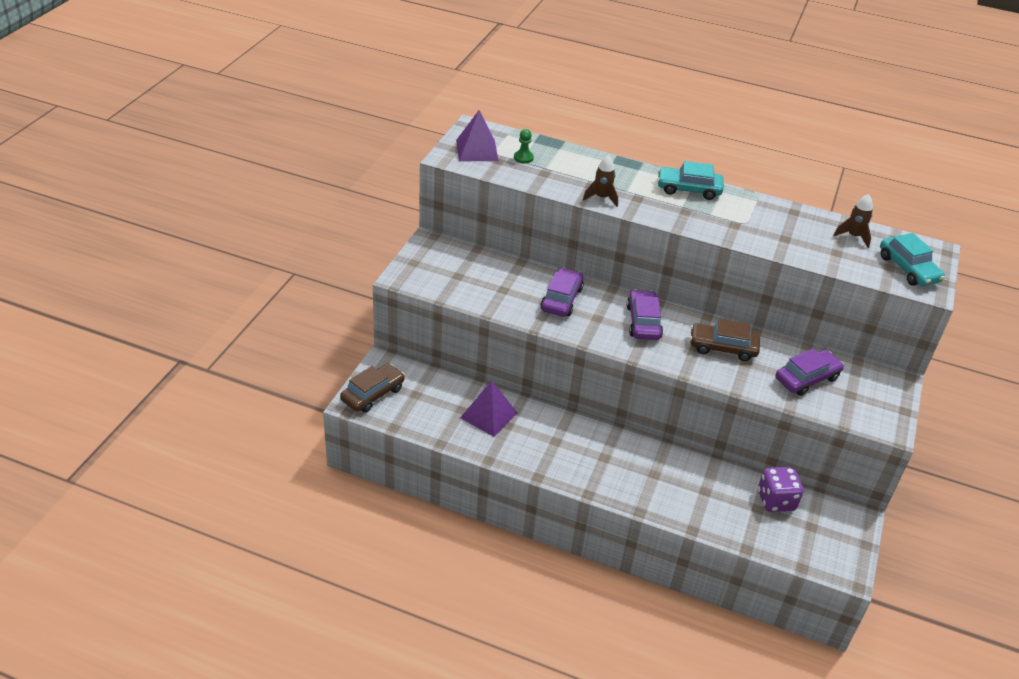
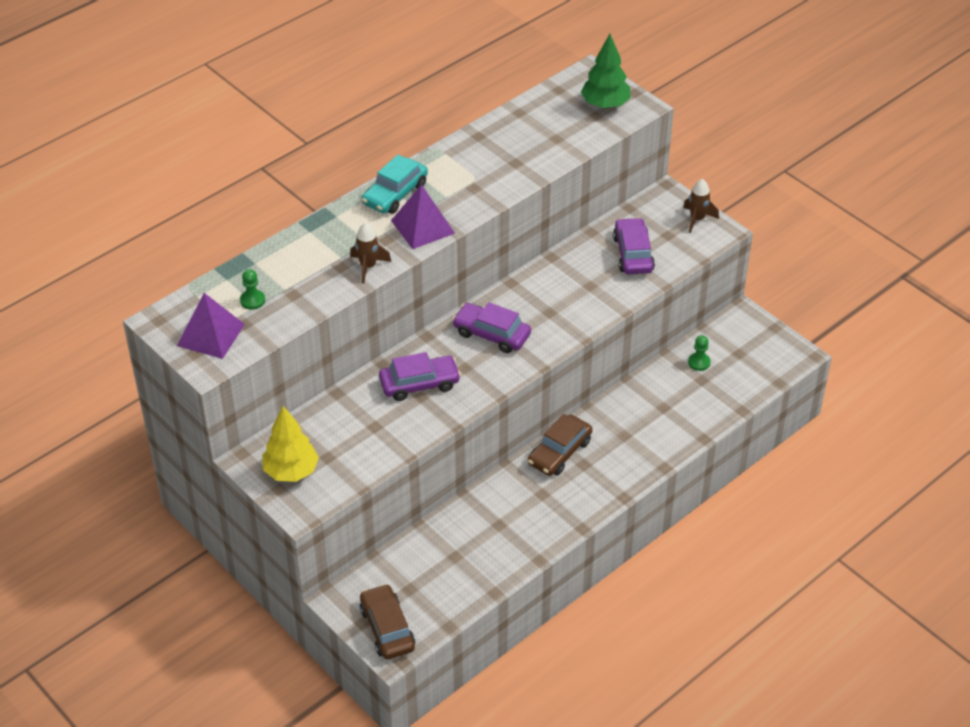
camera: 60 degrees left, 5 degrees up
purple pyramid [460,380,517,437] -> purple pyramid moved to [391,184,455,249]
purple car [540,267,584,317] -> purple car turned 120 degrees clockwise [379,352,461,401]
brown car [690,319,760,361] -> brown car moved to [528,414,592,476]
purple dice [758,467,803,512] -> green pawn [688,335,711,371]
brown rocket [833,194,873,248] -> brown rocket moved to [683,179,719,233]
turquoise car [880,233,945,286] -> green tree [581,34,631,109]
none -> yellow tree [262,406,319,482]

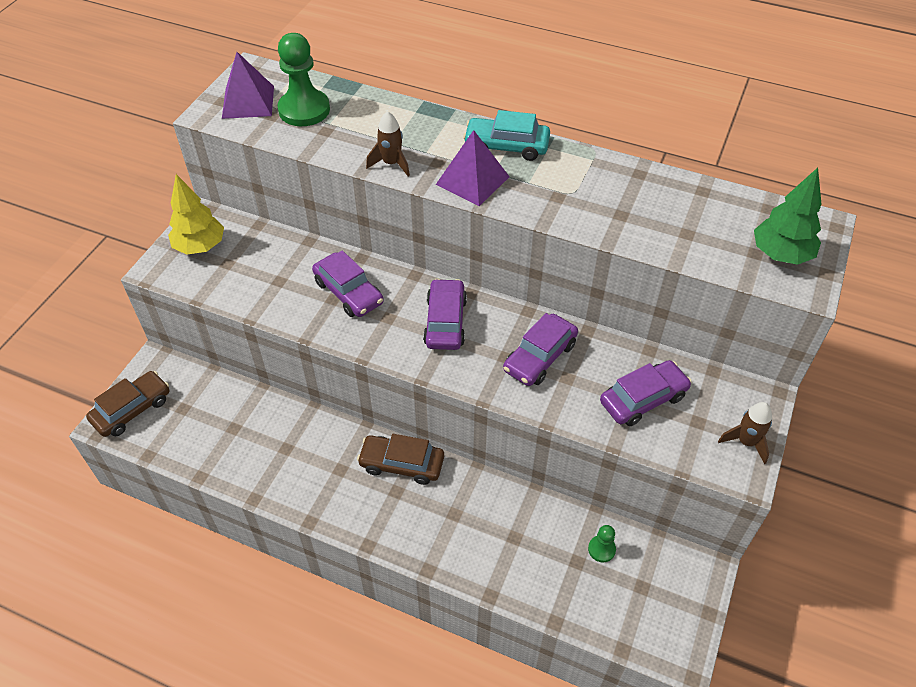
camera: 65 degrees right, 5 degrees up
green pawn [240,269,265,310] -> green pawn [277,33,330,126], size x2.07
none -> purple car [503,313,578,386]

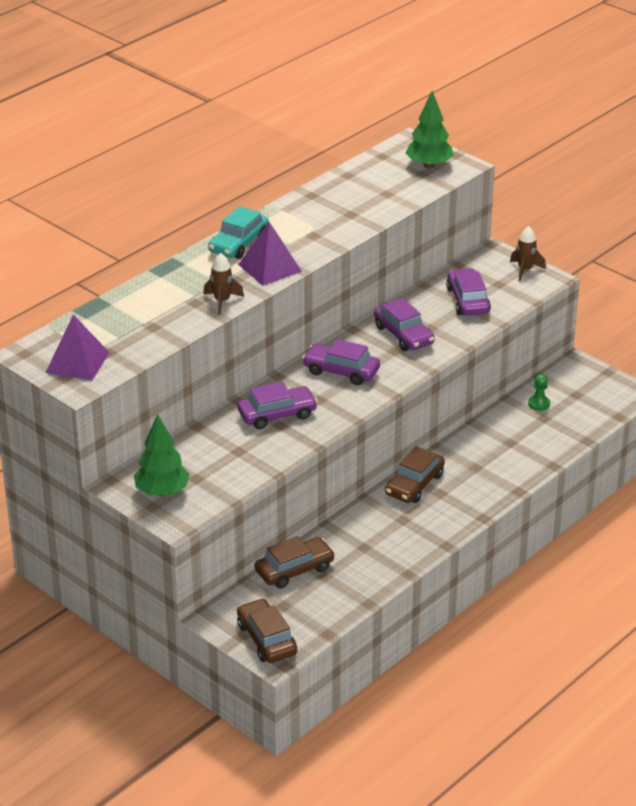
camera: 70 degrees left, 15 degrees down
yellow tree [168,174,224,254] -> green tree [134,414,190,496]
green pawn [277,33,330,126] -> none
none -> brown car [255,536,335,589]

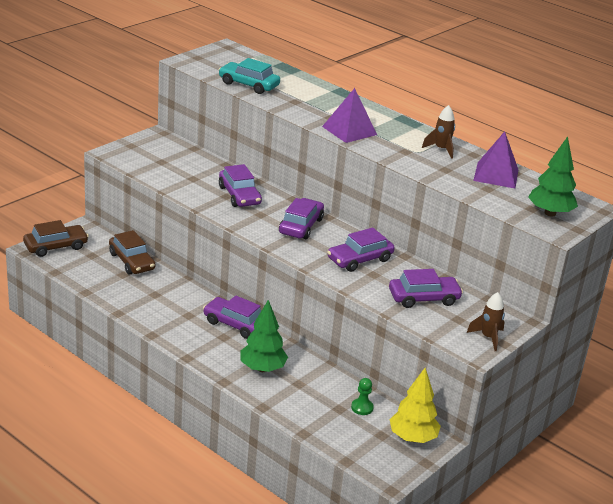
camera: 85 degrees right, 5 degrees down
purple pyramid [46,314,110,381] -> purple pyramid moved to [473,131,518,188]
green tree [134,414,190,496] -> green tree moved to [240,300,288,372]
brown rocket [203,253,244,315] -> brown rocket moved to [422,105,455,159]
turquoise car [208,206,269,259] -> turquoise car moved to [219,58,280,94]
brown car [385,446,445,503] -> purple car [203,295,261,339]
none -> yellow tree [389,368,441,443]

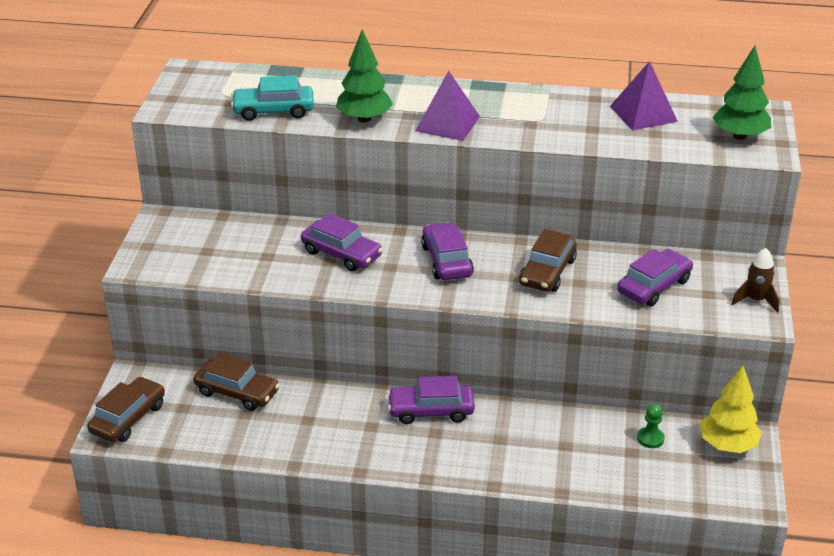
camera: 30 degrees left, 5 degrees up
green tree [240,300,288,372] -> green tree moved to [336,29,393,123]
purple car [327,227,395,272] -> brown car [519,229,577,292]
brown rocket [422,105,455,159] -> none

